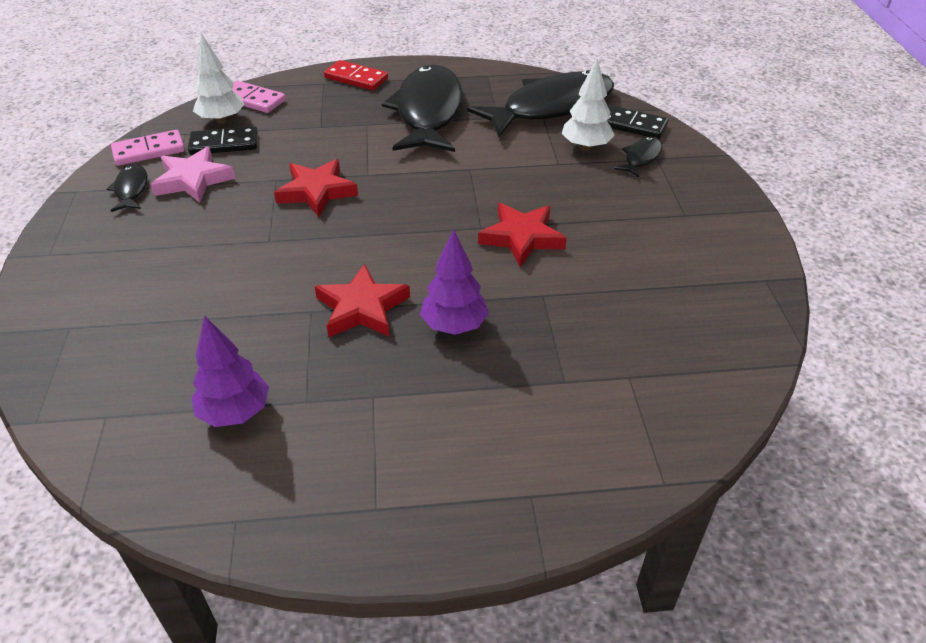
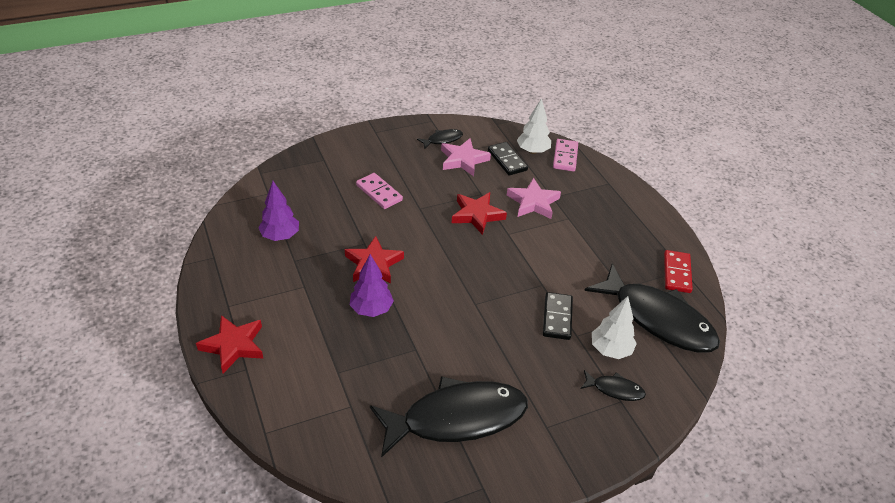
camera: 70 degrees right, 0 degrees up
pink domino [111,130,185,166] -> pink domino moved to [356,173,403,209]
red domino [324,60,388,90] -> red domino moved to [664,250,693,293]
black fish [382,64,463,152] -> black fish moved to [370,376,528,458]
red star [478,203,567,267] -> red star moved to [196,315,263,373]
black domino [607,105,668,139] -> black domino moved to [543,292,573,340]
none -> pink star [507,178,561,219]

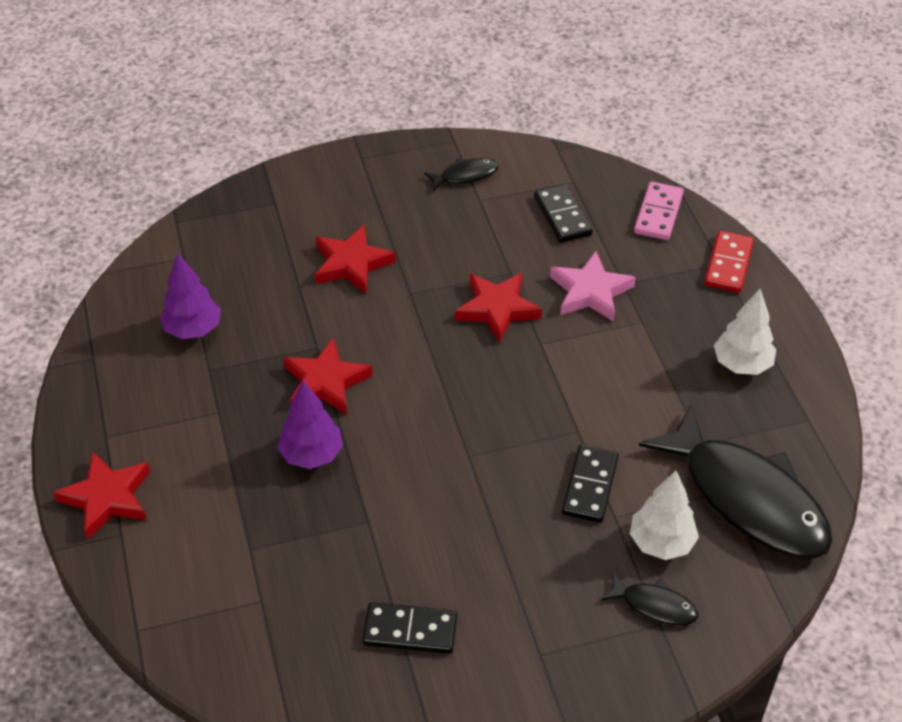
camera: 10 degrees right, 5 degrees up
pink domino [356,173,403,209] -> red star [315,225,396,294]
black fish [370,376,528,458] -> black domino [362,602,458,654]
pink star [441,138,491,176] -> none
white tree [517,98,551,154] -> white tree moved to [714,289,776,375]
red domino [664,250,693,293] -> red domino moved to [704,231,754,293]

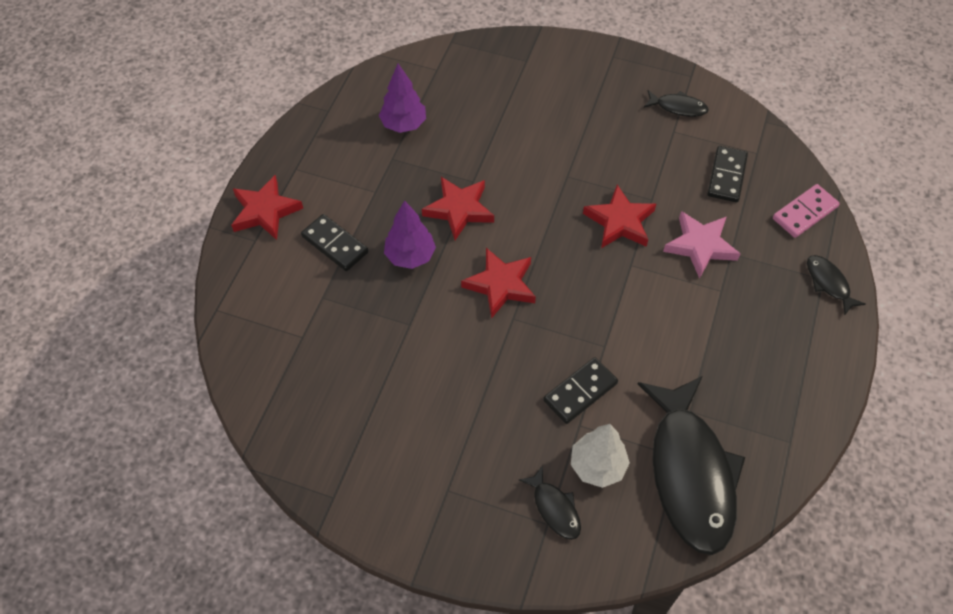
camera: 35 degrees right, 10 degrees up
red star [315,225,396,294] -> red star moved to [461,248,536,319]
black domino [362,602,458,654] -> black domino moved to [301,214,369,271]
red domino [704,231,754,293] -> black fish [807,255,866,316]
white tree [714,289,776,375] -> none

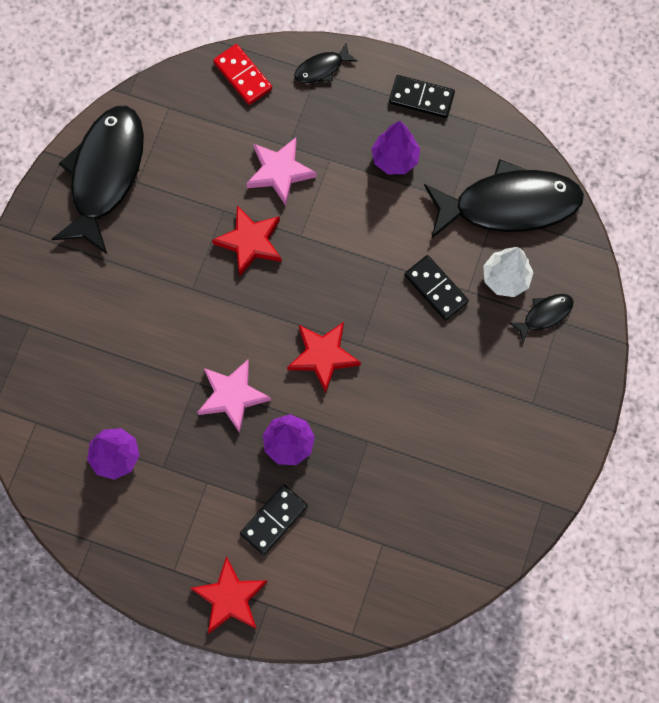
camera: 90 degrees left, 15 degrees up
red star [422,177,494,240] -> pink star [197,359,271,433]
black fish [644,90,709,117] -> black fish [51,106,144,255], size x2.35
black domino [707,146,748,202] -> black domino moved to [389,75,455,118]
pink domino [773,184,840,238] -> red domino [213,44,272,105]
none -> purple tree [371,121,420,174]

